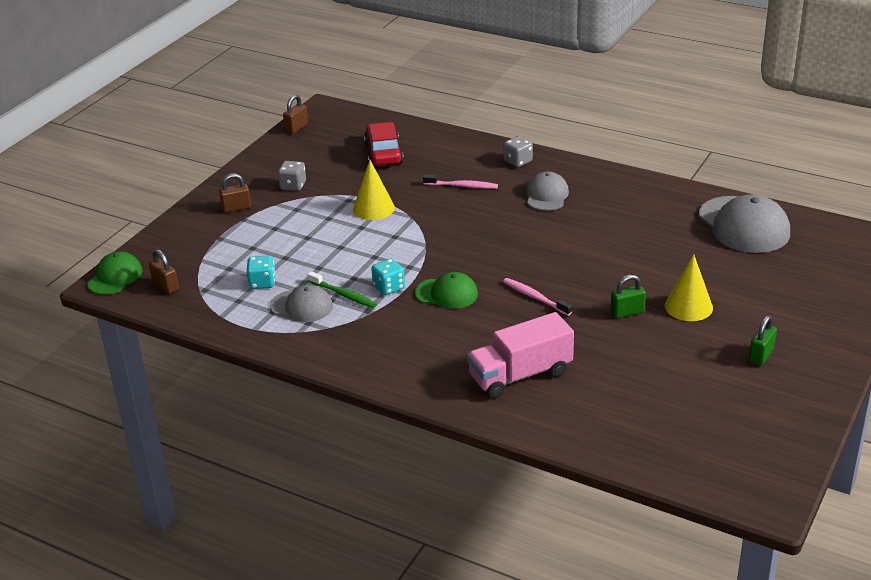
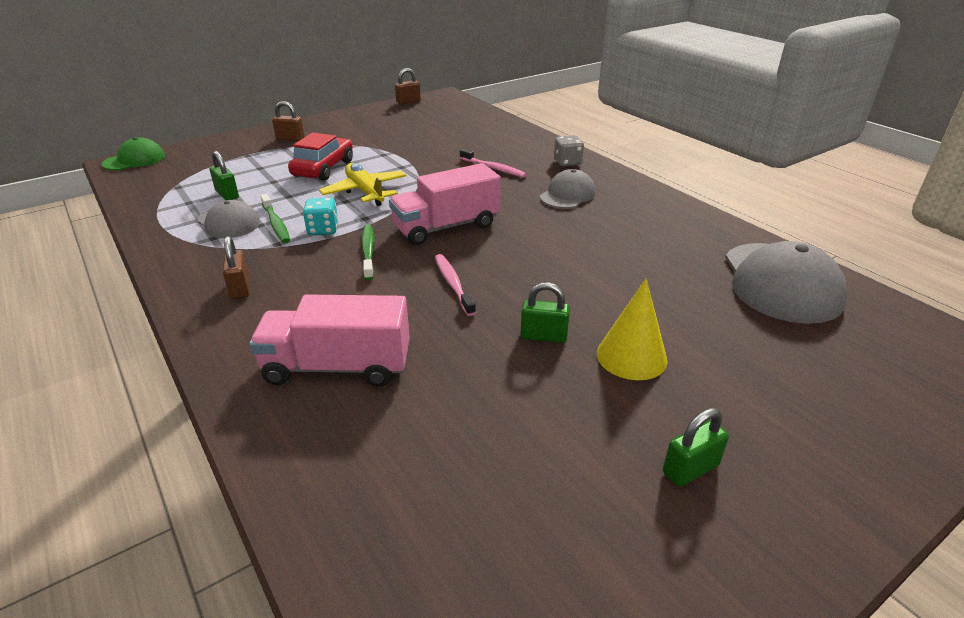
camera: 25 degrees right, 0 degrees up
brown padlock [149,249,179,294] -> brown padlock moved to [223,236,250,299]
turquoise dice [247,256,275,289] -> green padlock [210,151,239,200]
grey dice [278,161,306,191] -> none
yellow cone [353,160,395,220] -> none
red car [364,122,404,166] -> red car moved to [288,133,353,181]
green cap [415,272,478,309] -> green toothbrush [361,225,375,280]
none -> yellow plane [319,163,407,206]
none -> pink truck [389,163,501,245]

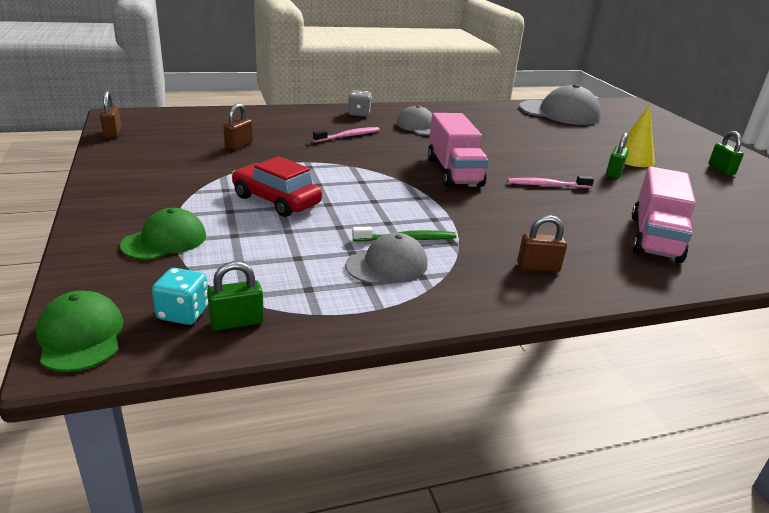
camera: 75 degrees left, 5 degrees down
green padlock [210,151,239,200] -> green padlock moved to [207,261,264,331]
brown padlock [272,101,304,141] -> brown padlock moved to [223,103,253,150]
turquoise dice [303,198,338,235] -> turquoise dice moved to [152,268,208,325]
yellow plane [319,163,407,206] -> none
green toothbrush [361,225,375,280] -> none
none -> green cap [120,208,206,260]

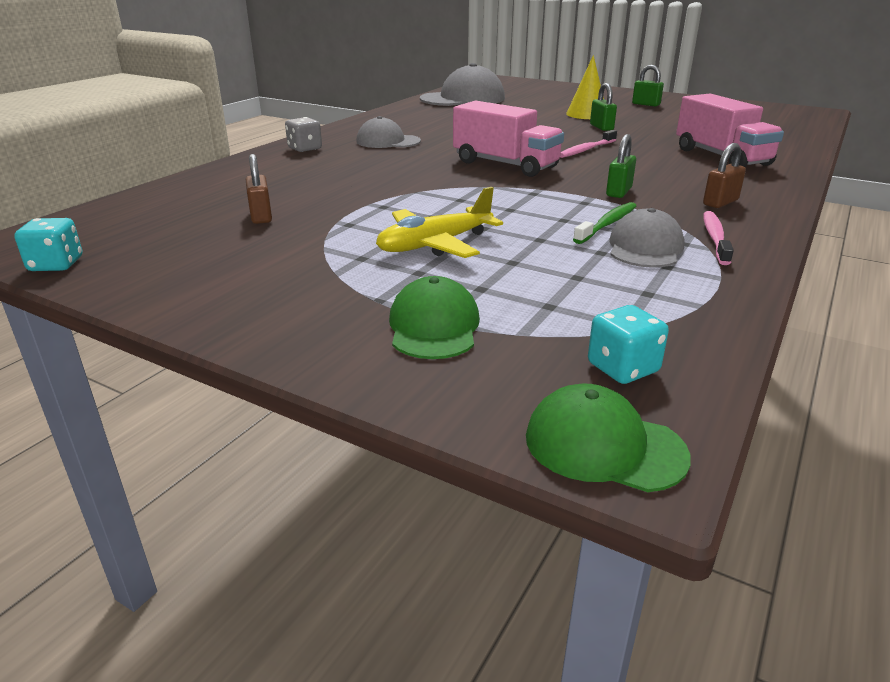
camera: 40 degrees left, 0 degrees up
brown padlock [100,91,122,138] -> turquoise dice [14,218,82,271]
green padlock [207,261,264,331] -> green padlock moved to [606,134,636,198]
red car [232,156,322,217] -> yellow plane [376,187,503,258]
pink toothbrush [313,127,379,142] -> pink toothbrush moved to [703,211,734,265]

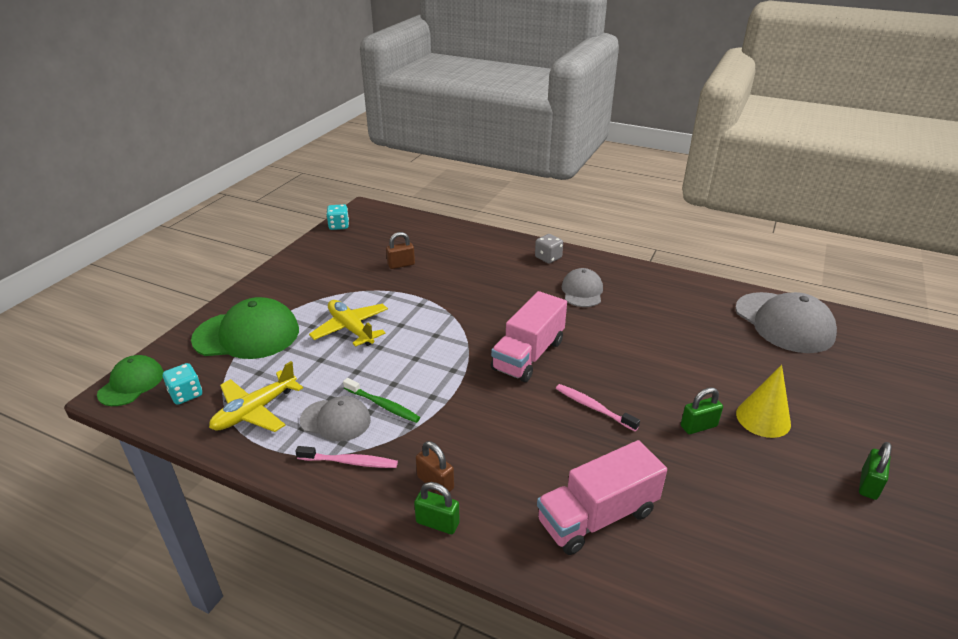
camera: 85 degrees right, 5 degrees up
green cap [389,276,480,359] -> green cap [191,297,299,359], size x1.70
green padlock [606,134,636,198] -> green padlock moved to [414,482,460,534]
none -> yellow plane [209,361,303,432]

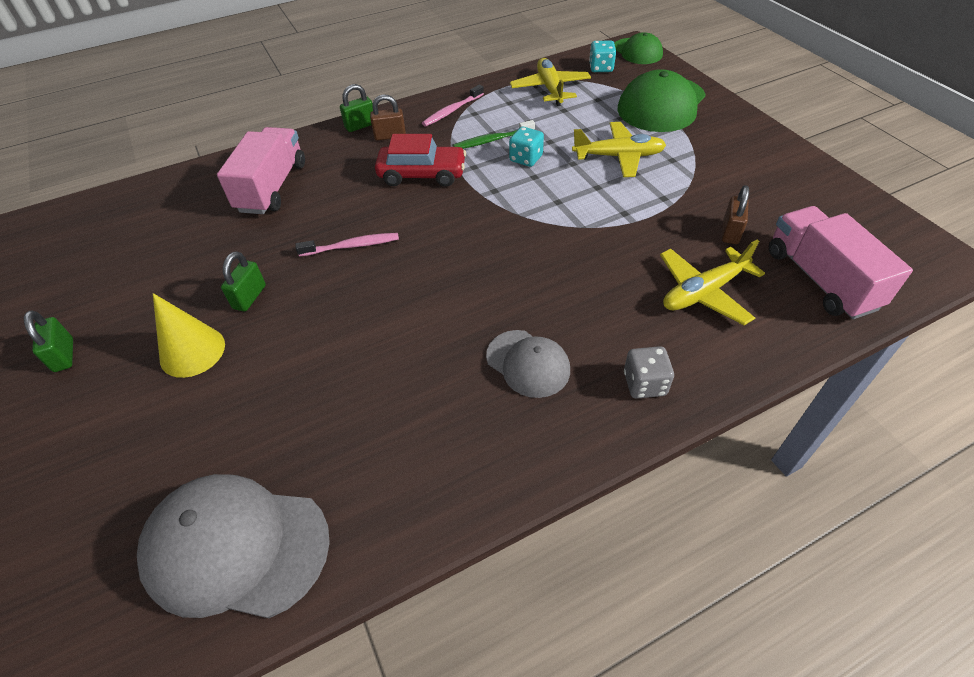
camera: 130 degrees right, 15 degrees up
grey cap [300,396,371,442] -> none
turquoise dice [326,204,349,230] -> turquoise dice moved to [509,127,544,167]
pink truck [491,291,567,382] -> pink truck moved to [769,206,913,319]
none -> red car [375,134,466,187]
none -> yellow plane [660,239,765,325]

